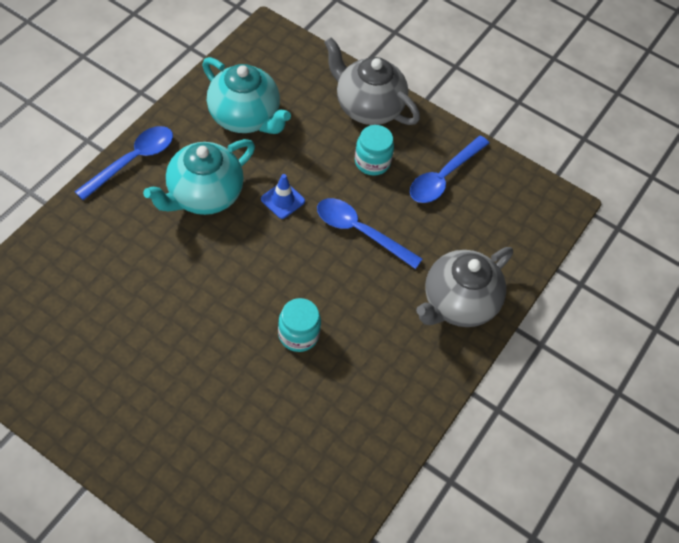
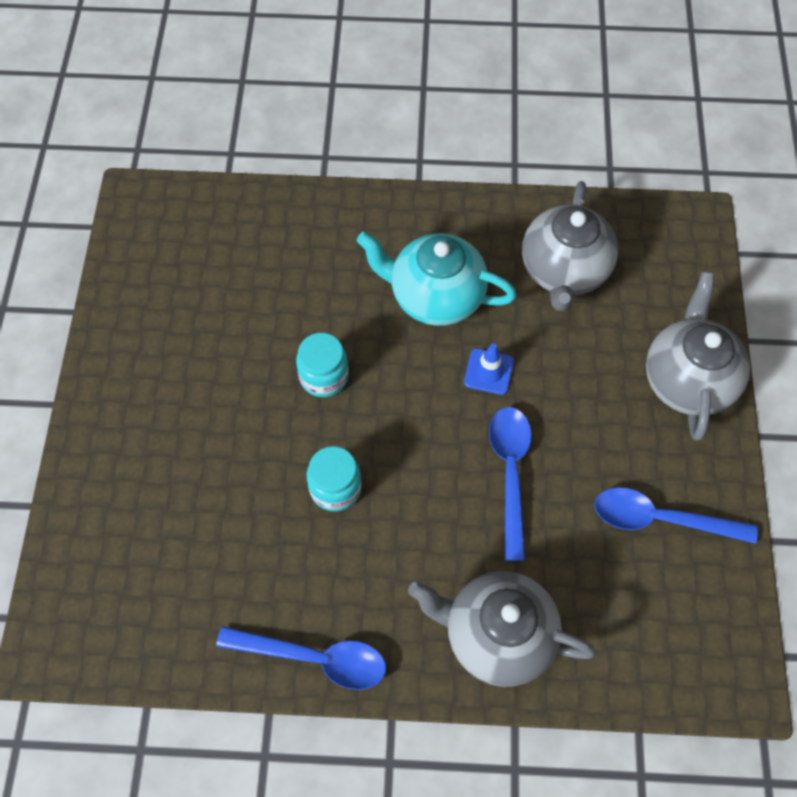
camera: 65 degrees right, 5 degrees up
blue spoon [75,126,173,200] -> blue spoon moved to [216,626,386,690]
turquoise teapot [202,57,291,134] -> grey teapot [522,181,618,312]
turquoise jar [355,125,394,176] -> turquoise jar moved to [296,333,349,397]

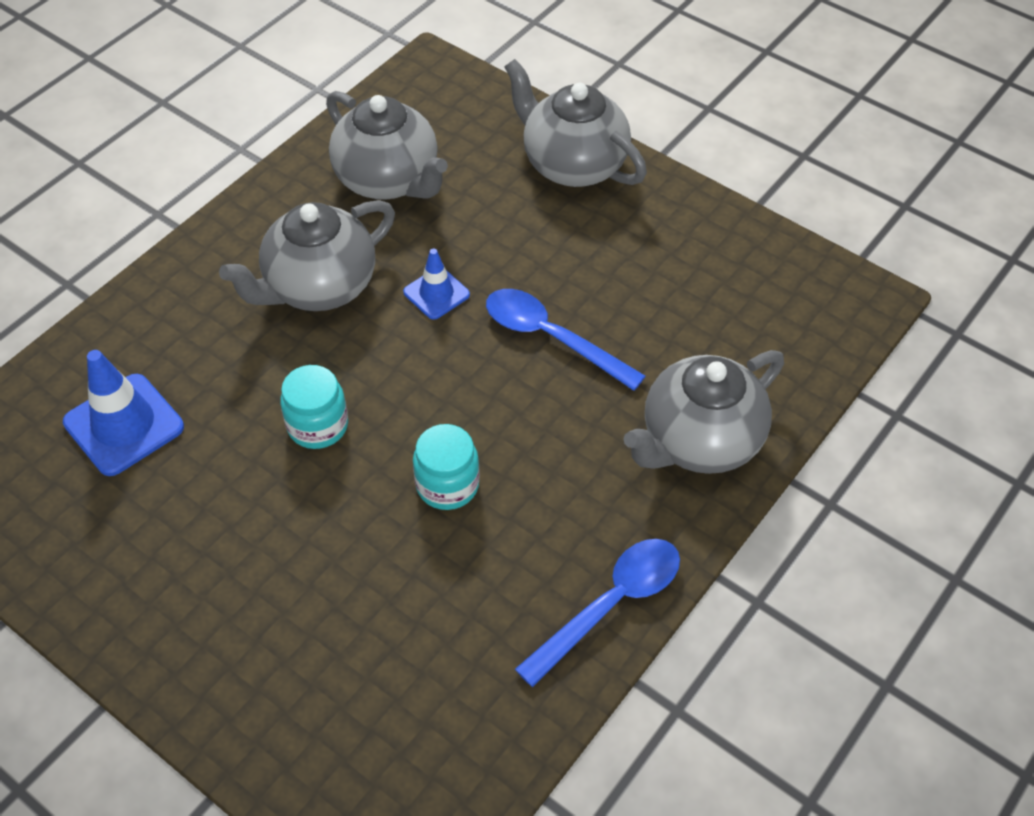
camera: 55 degrees left, 10 degrees down
turquoise teapot [357,232,517,326] -> grey teapot [219,200,395,311]
blue spoon [594,487,758,544] -> none
none -> blue traffic cone [63,350,184,476]

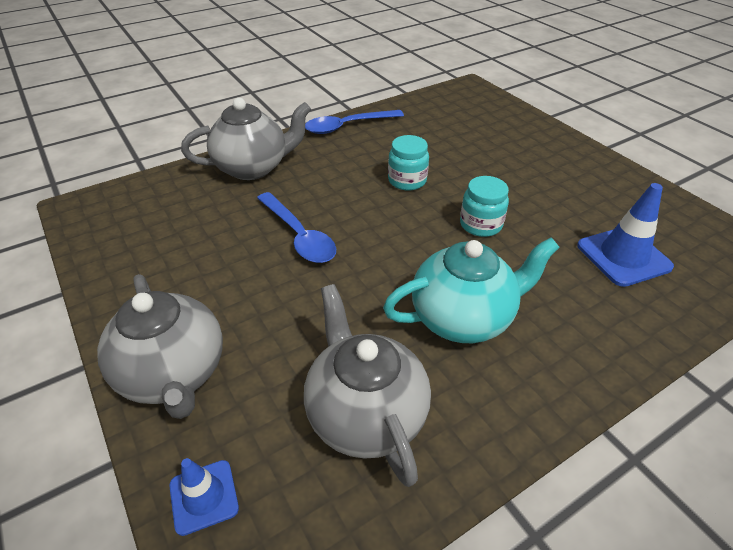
camera: 160 degrees left, 10 degrees down
grey teapot [219,200,395,311] -> turquoise teapot [383,237,560,343]
blue traffic cone [403,249,470,320] -> blue traffic cone moved to [169,458,239,536]

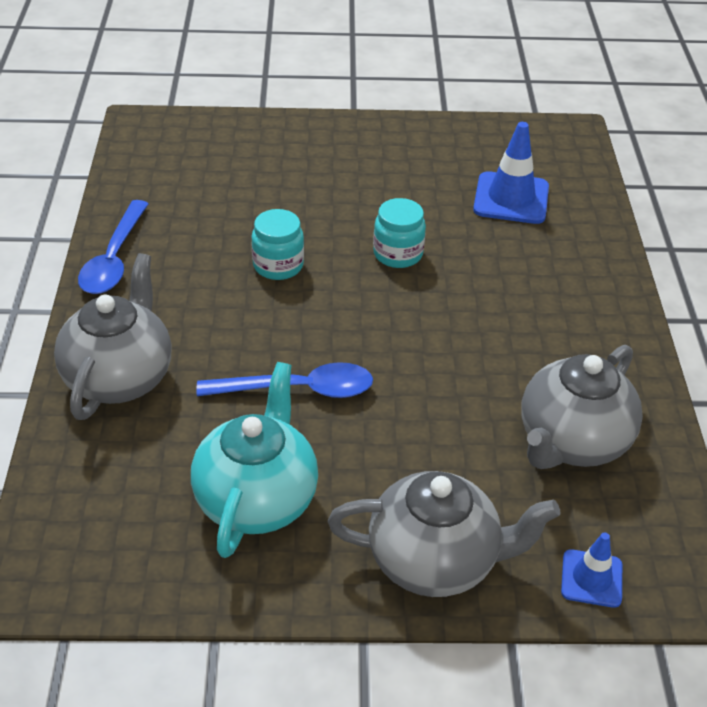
camera: 60 degrees left, 0 degrees up
grey teapot [304,284,431,487] -> grey teapot turned 60 degrees counterclockwise [521,345,643,469]
turquoise teapot [383,237,560,343] -> turquoise teapot moved to [191,362,318,558]

